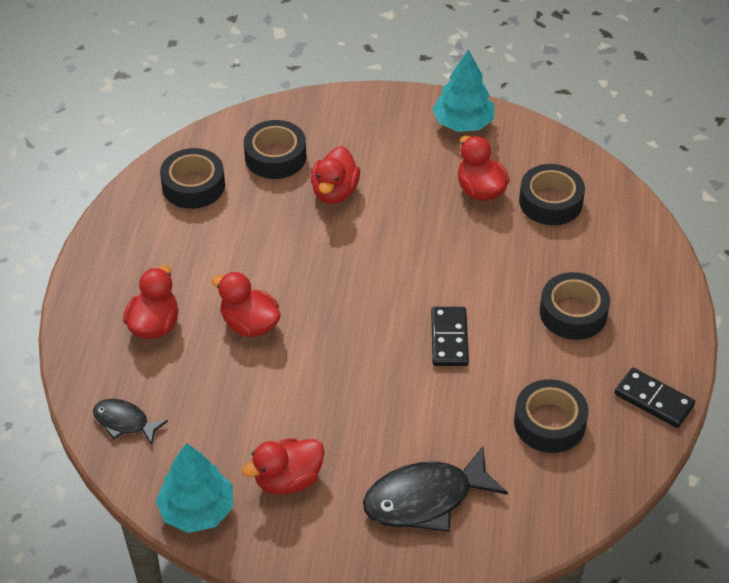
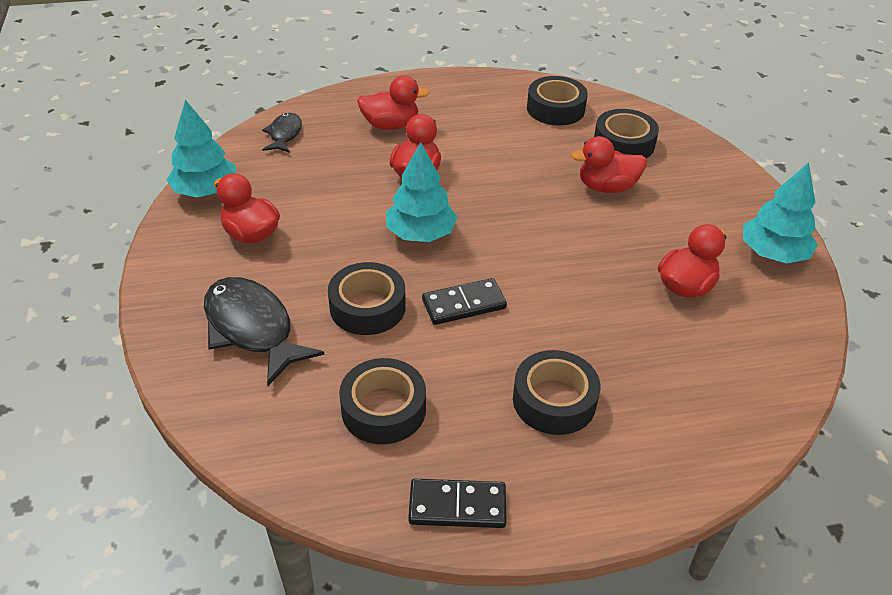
camera: 70 degrees right, 5 degrees down
black tape [519,164,585,225] -> black tape moved to [328,262,406,335]
black domino [614,368,695,428] -> black domino turned 75 degrees clockwise [408,479,506,528]
none -> turquoise tree [386,142,458,242]

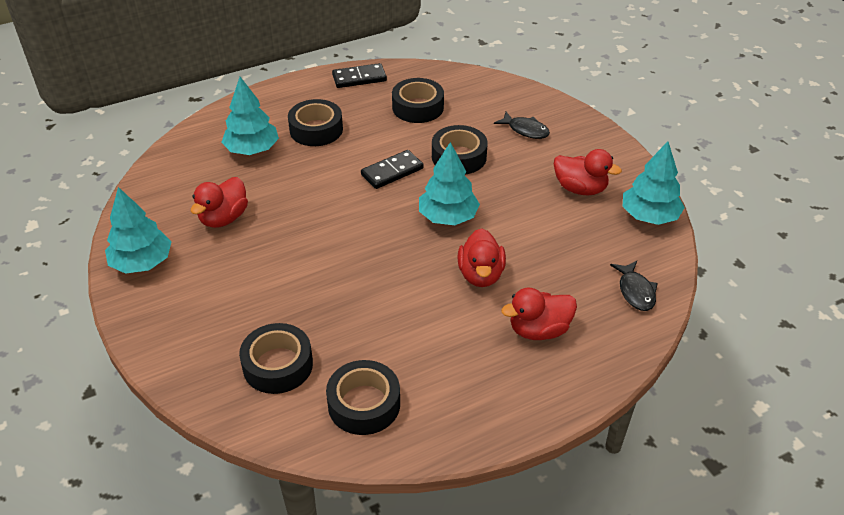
camera: 165 degrees right, 0 degrees up
black fish [204,277,325,386] -> black fish [494,112,550,139], size x0.55
red duck [571,136,647,193] -> none
none -> turquoise tree [221,77,279,155]

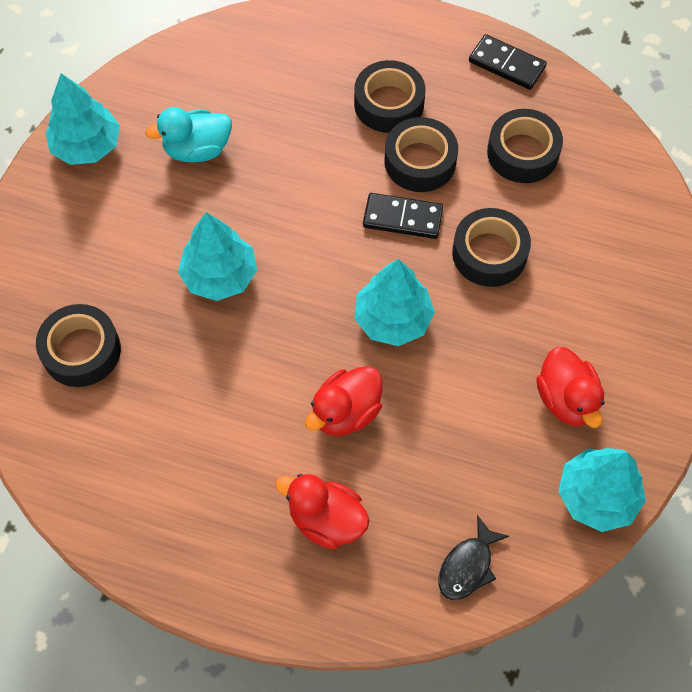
camera: 45 degrees right, 20 degrees up
red duck [191,177,248,228] -> turquoise duck [145,107,232,162]
turquoise tree [221,77,279,155] -> turquoise tree moved to [178,212,257,301]
black tape [326,360,400,435] -> black tape moved to [385,117,458,192]
black fish [494,112,550,139] -> none

